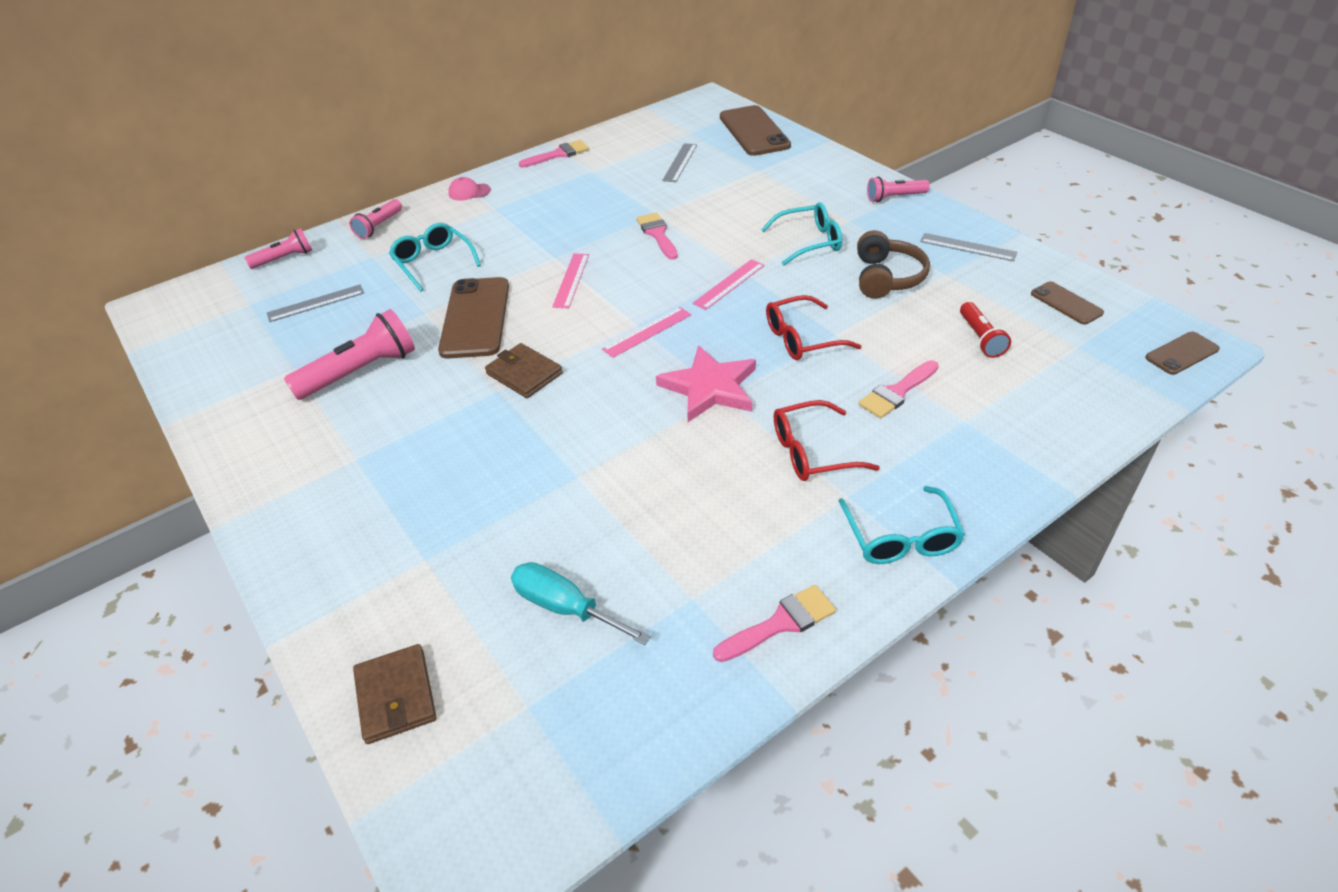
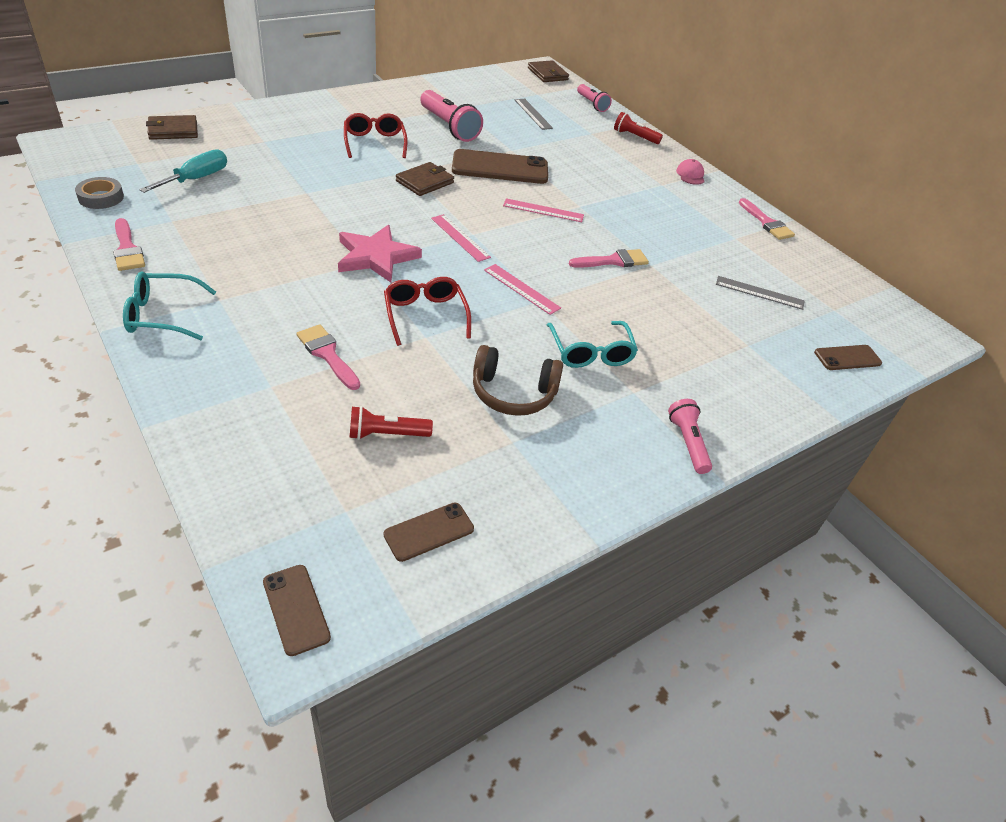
camera: 85 degrees right, 0 degrees up
pink flashlight [350,199,402,239] -> red flashlight [614,112,663,144]
turquoise glasses [389,223,481,291] -> none
brown phone [720,105,791,156] -> brown phone [814,345,882,370], size x0.53
red glasses [774,400,880,481] -> red glasses moved to [344,113,407,158]
grey ruler [920,233,1017,261] -> none
none -> grey tape [75,177,124,209]
none -> brown wallet [528,60,569,82]

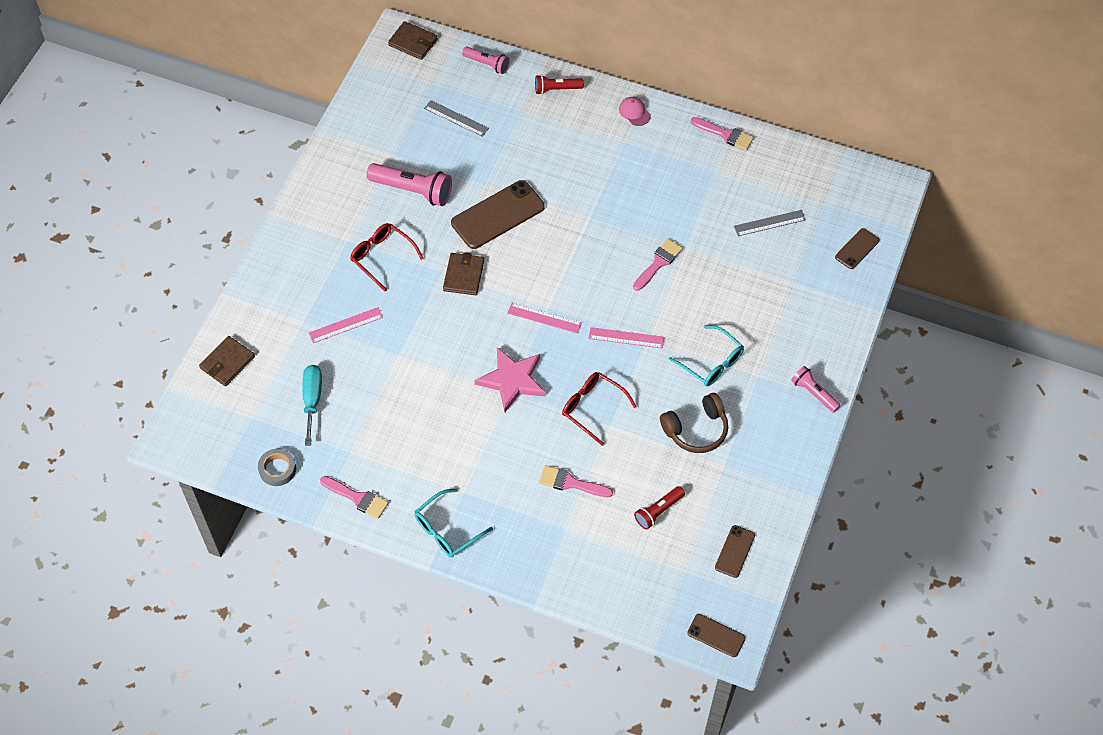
camera: 30 degrees left, 15 degrees up
pink ruler [503,198,584,222] -> pink ruler moved to [309,307,383,343]

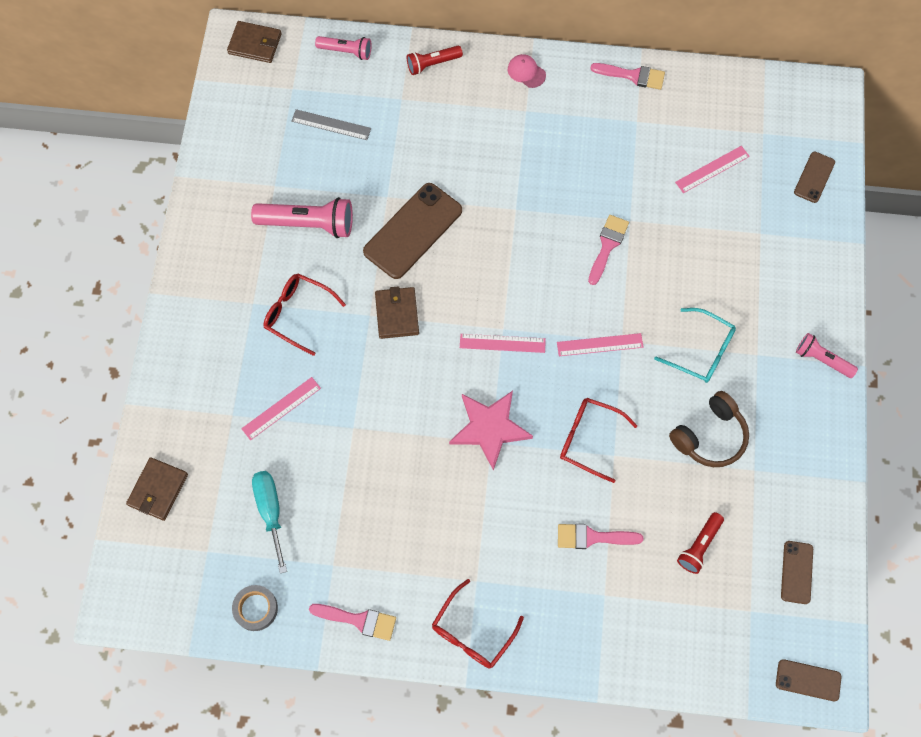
camera: 15 degrees left, 10 degrees up
turquoise glasses [414,489,493,557] -> red glasses [432,579,524,668]
grey ruler [734,210,806,236] -> pink ruler [675,146,750,193]

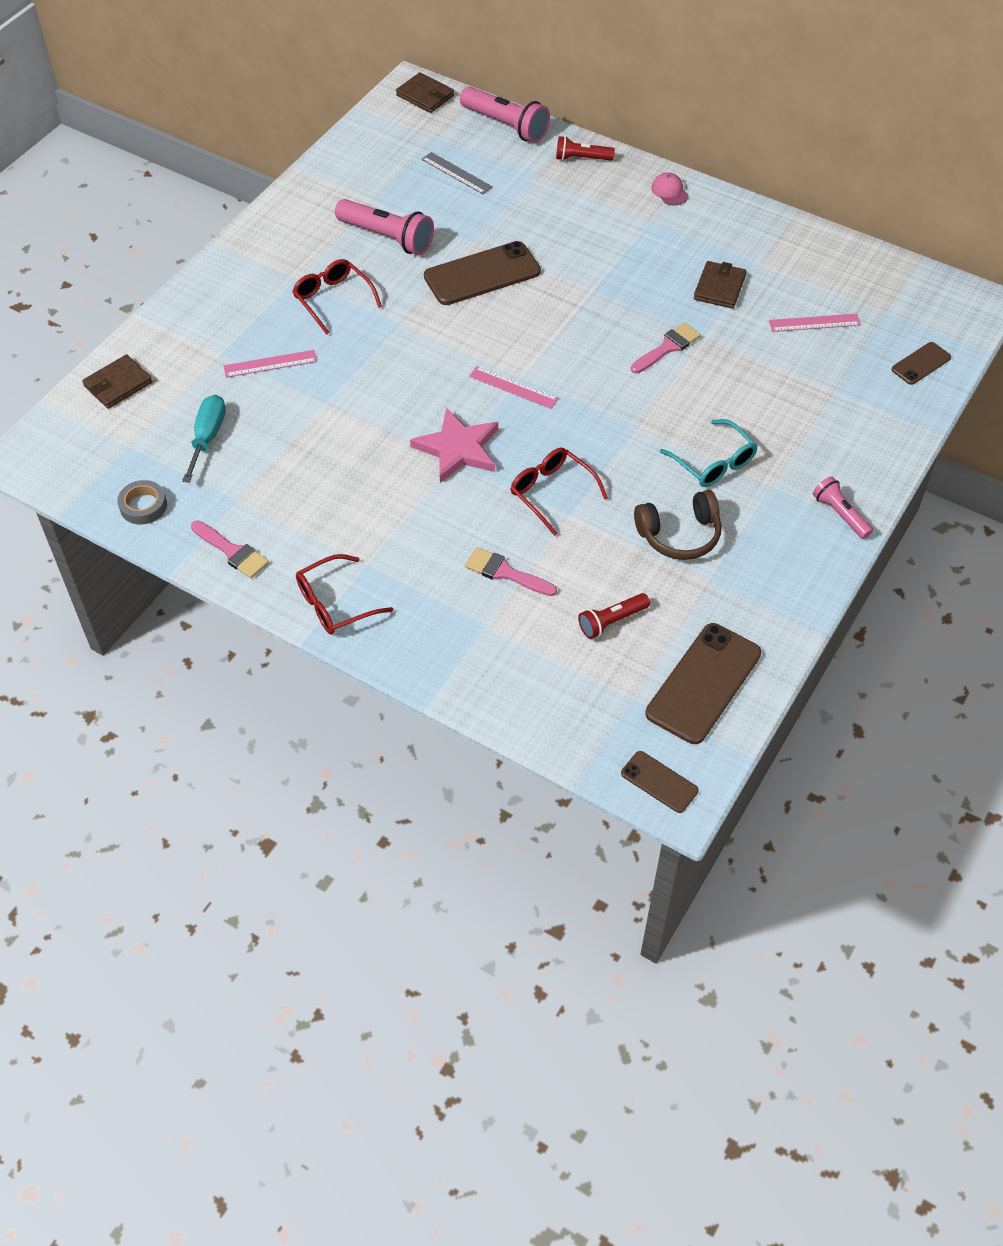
camera: 25 degrees right, 15 degrees down
pink flashlight [315,36,371,60] -> pink flashlight [460,86,550,143], size x1.69
brown wallet [375,286,419,339] -> brown wallet moved to [694,261,747,309]
pink ruler [557,333,643,356] -> none
pink brush [590,63,665,90] -> none
brown phone [781,541,813,604] -> brown phone [645,623,761,744], size x1.90

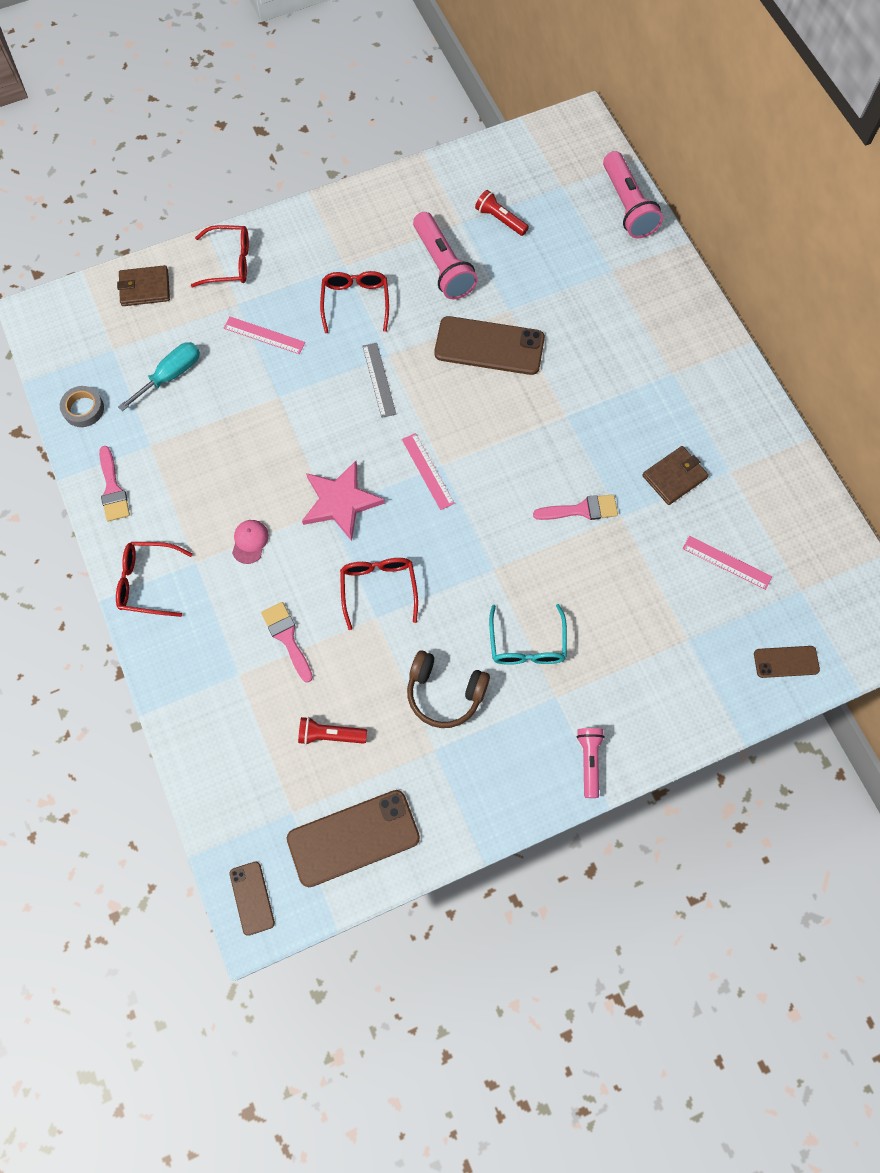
camera: 35 degrees right, 15 degrees up
brown wallet [396,72,454,113] -> none
grey ruler [421,152,493,194] -> grey ruler moved to [363,343,396,418]
red flashlight [556,136,615,161] -> red flashlight moved to [475,190,529,236]
pink cap [651,172,689,206] -> pink cap moved to [232,520,269,564]
none -> red glasses [191,225,249,287]

